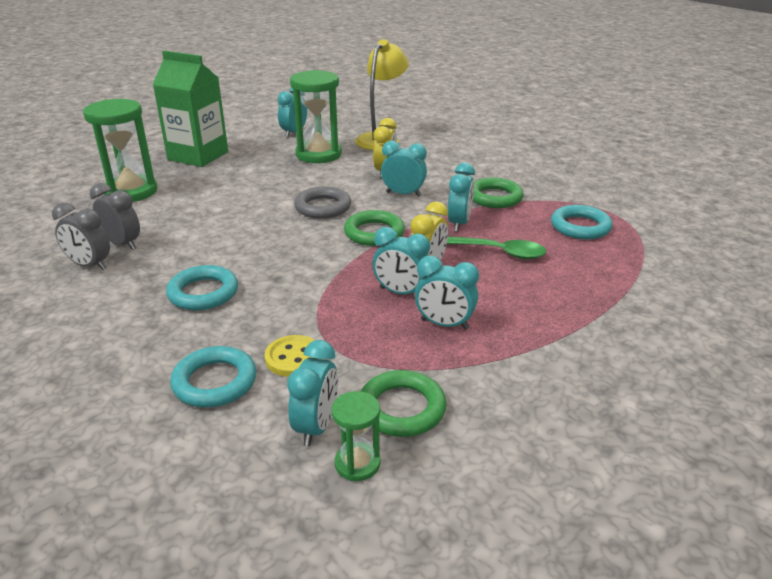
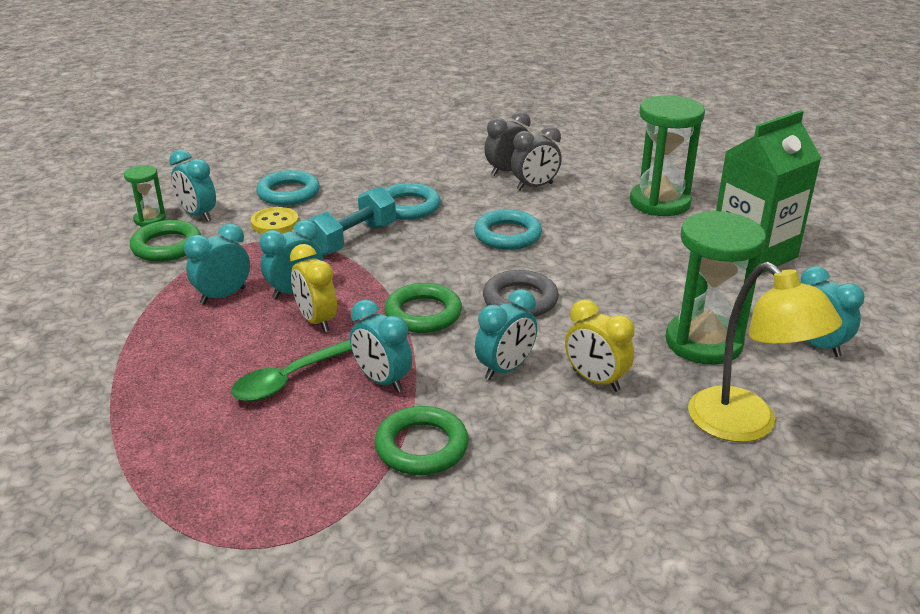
camera: 120 degrees right, 0 degrees up
turquoise ring [551,205,613,239] -> turquoise ring moved to [474,209,542,250]
none -> turquoise dumbbell [307,186,396,256]

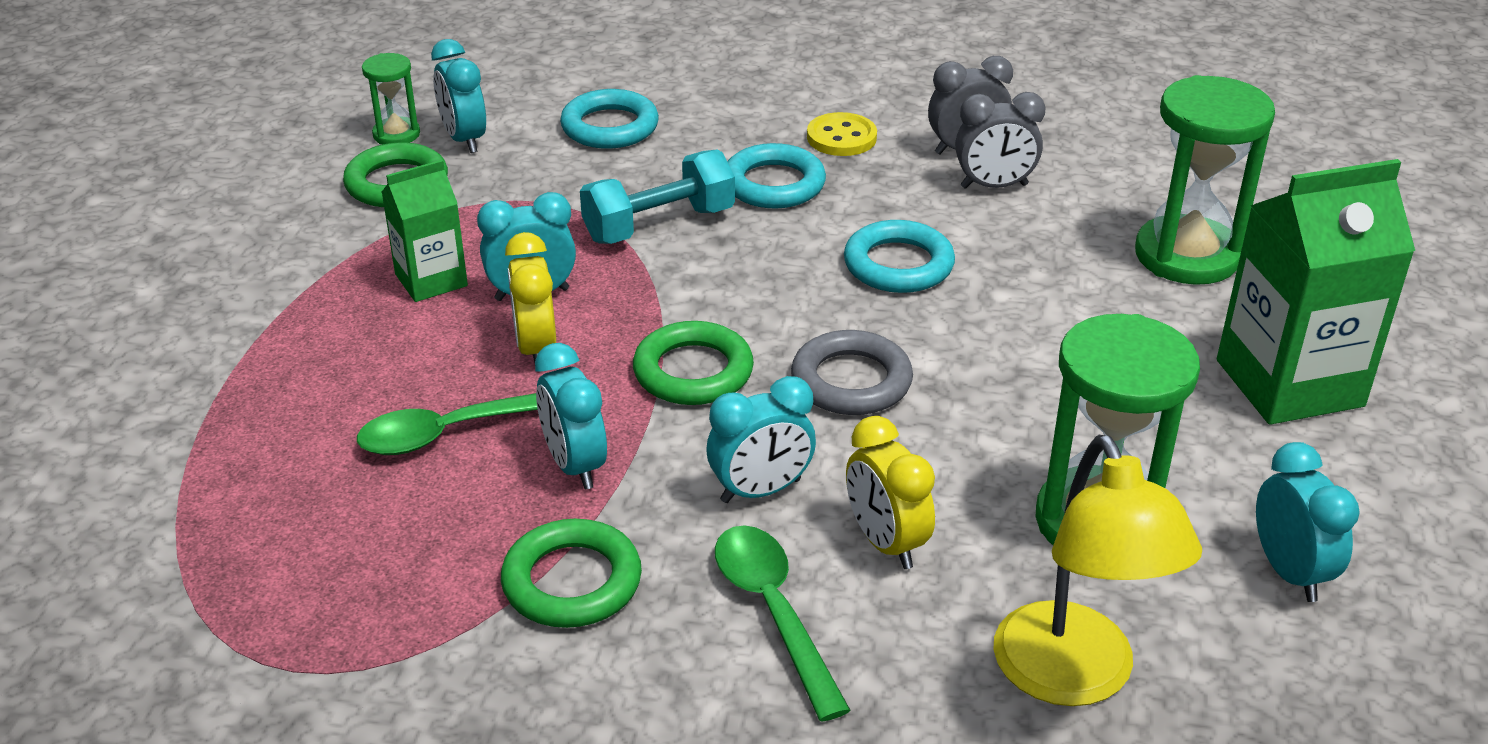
camera: 20 degrees right, 5 degrees up
turquoise clock [184,223,250,305] -> green carton [382,160,468,302]
yellow button [251,207,299,234] -> yellow button moved to [807,112,877,156]
none -> green spoon [715,525,851,721]

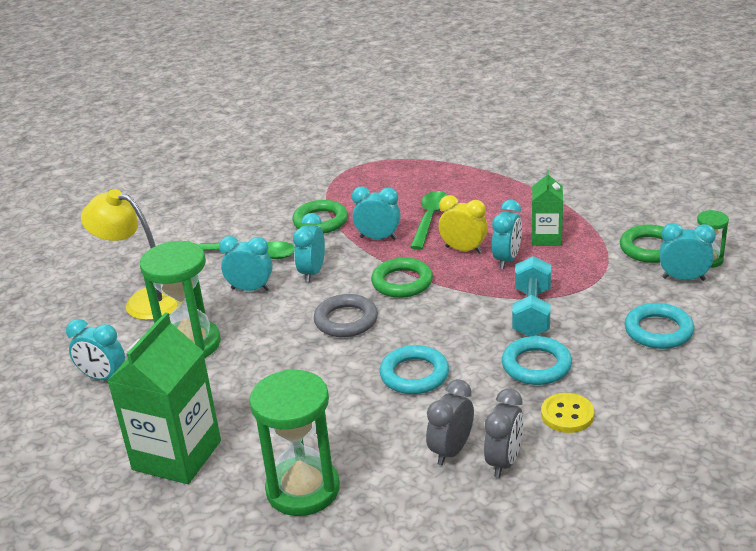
camera: 130 degrees right, 5 degrees down
yellow clock [846,416,935,569] -> turquoise clock [219,236,272,291]

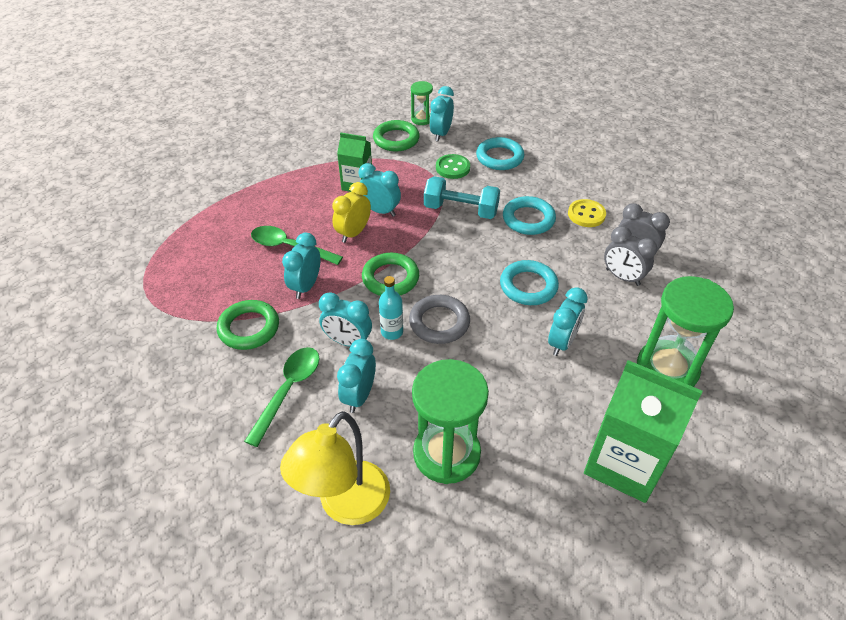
camera: 85 degrees left, 15 degrees up
turquoise clock [66,319,125,380] -> turquoise clock moved to [548,287,588,356]
none -> turquoise bottle [379,276,403,340]
none -> green button [436,154,470,179]

